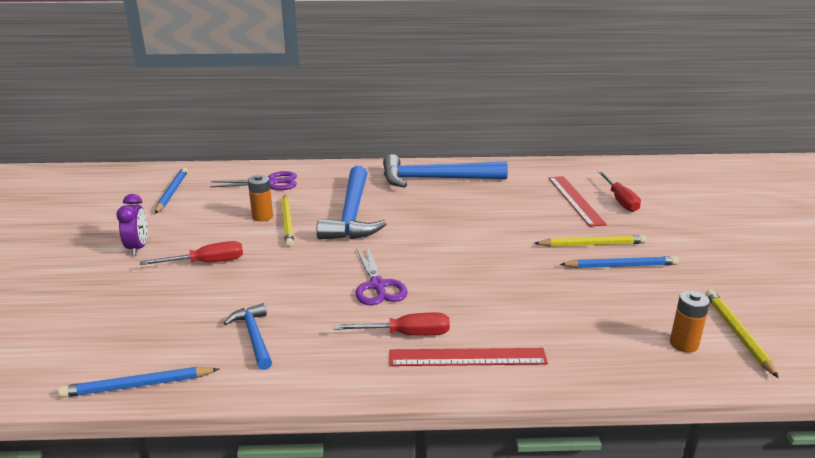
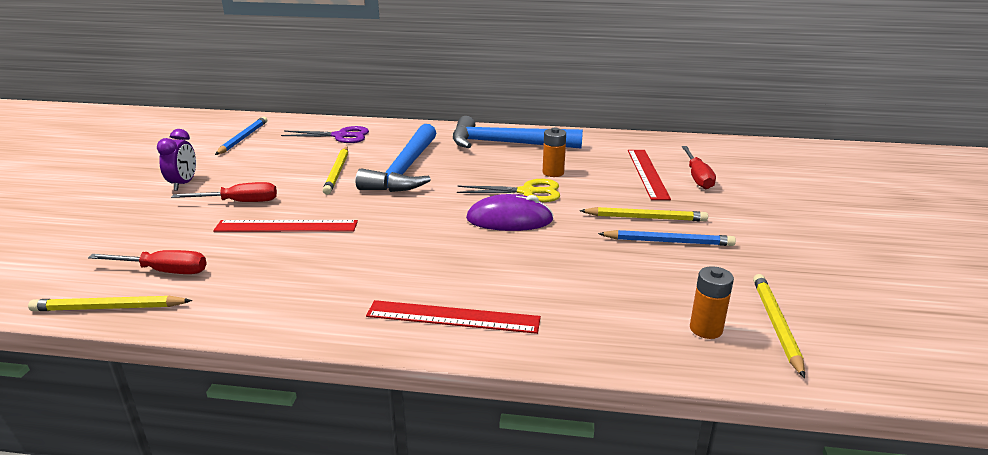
camera: 10 degrees right, 0 degrees up
blue pencil [58,367,219,398] -> yellow pencil [28,296,192,311]
blue hammer [224,303,272,370] -> none
orange battery [248,175,273,222] -> orange battery moved to [543,127,566,177]
red screwdriver [334,313,450,336] -> red screwdriver moved to [88,250,207,274]
purple scissors [355,247,408,305] -> none
none -> red ruler [213,220,358,232]
none -> yellow scissors [457,179,560,202]
none -> purple mouse [466,194,554,231]

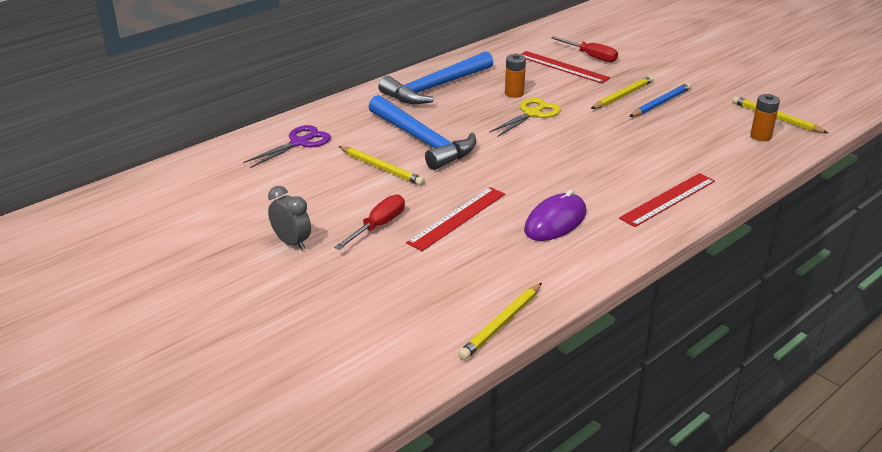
camera: 50 degrees left, 5 degrees up
red screwdriver [88,250,207,274] -> none
purple clock [157,129,196,191] -> grey clock [268,186,311,250]
blue pencil [215,116,267,155] -> none
purple mouse [466,194,554,231] -> purple mouse moved to [524,190,586,241]

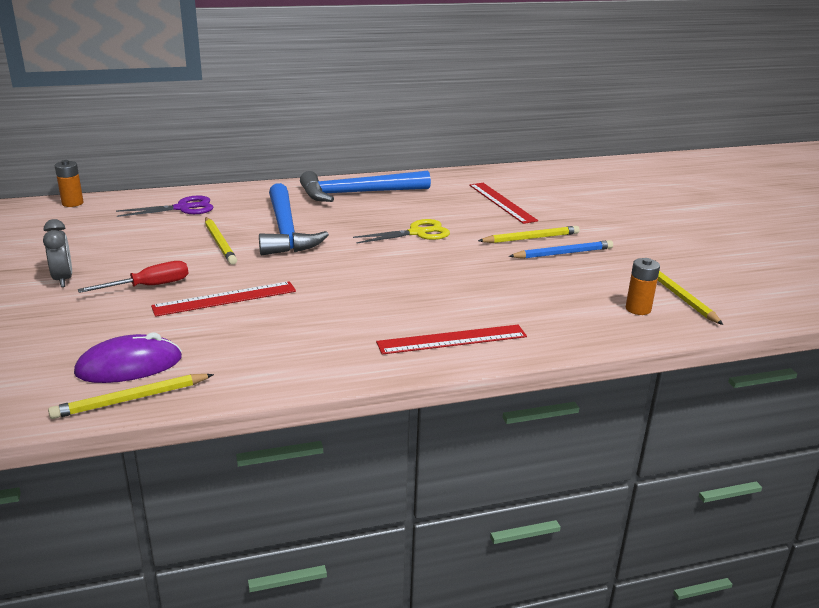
camera: 25 degrees right, 5 degrees down
orange battery [505,54,526,98] -> orange battery moved to [55,160,84,207]
purple mouse [524,190,586,241] -> purple mouse moved to [74,332,182,383]
red screwdriver [551,36,618,62] -> none

